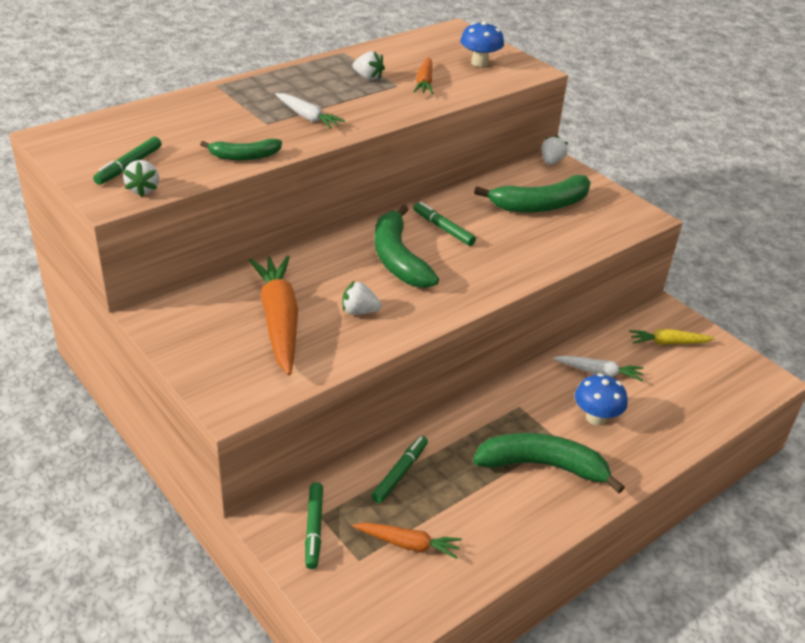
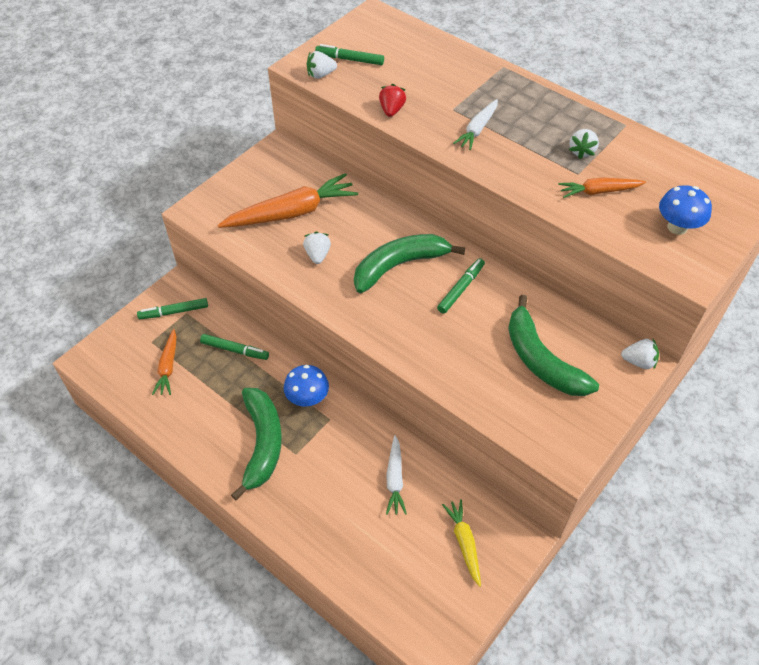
camera: 80 degrees right, 15 degrees up
green banana [200,139,282,160] -> red strawberry [379,84,406,117]
blue mushroom [575,373,628,426] -> blue mushroom moved to [284,365,329,407]

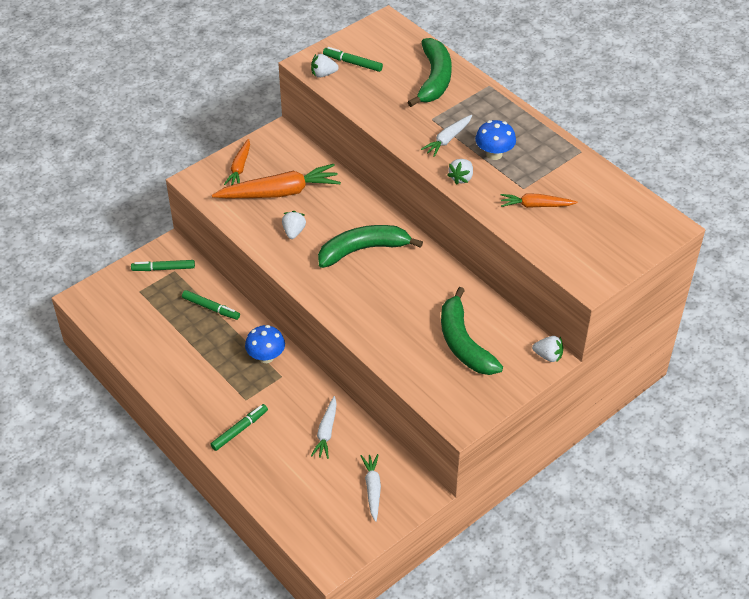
camera: 10 degrees right, 5 degrees down
orange carrot [152,329,177,395] -> orange carrot moved to [224,139,250,185]
green banana [231,388,282,500] -> green banana moved to [407,38,452,107]
red strawberry [379,84,406,117] -> none
green marker [437,258,485,314] -> green marker moved to [210,404,268,451]
yellow carrot [442,499,481,587] -> white carrot [361,454,381,522]
white strawberry [569,129,599,159] -> white strawberry moved to [447,159,473,185]
blue mushroom [659,185,712,235] -> blue mushroom moved to [475,120,516,160]

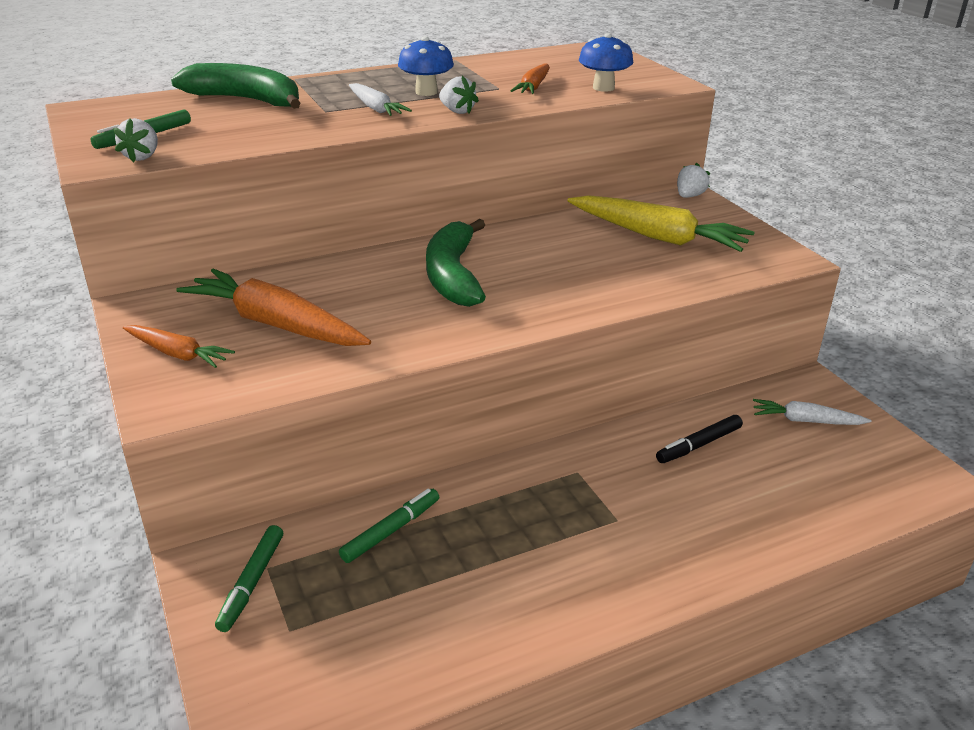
camera: 75 degrees left, 15 degrees down
green marker [210,404,268,451] -> none
orange carrot [212,164,341,198] -> orange carrot turned 60 degrees counterclockwise [176,269,371,346]
blue mushroom [245,325,285,363] -> blue mushroom moved to [579,33,634,92]
white strawberry [282,211,306,239] -> none
white carrot [311,396,337,459] -> black marker [656,415,743,463]
green banana [441,287,503,375] -> yellow carrot [567,195,755,252]

